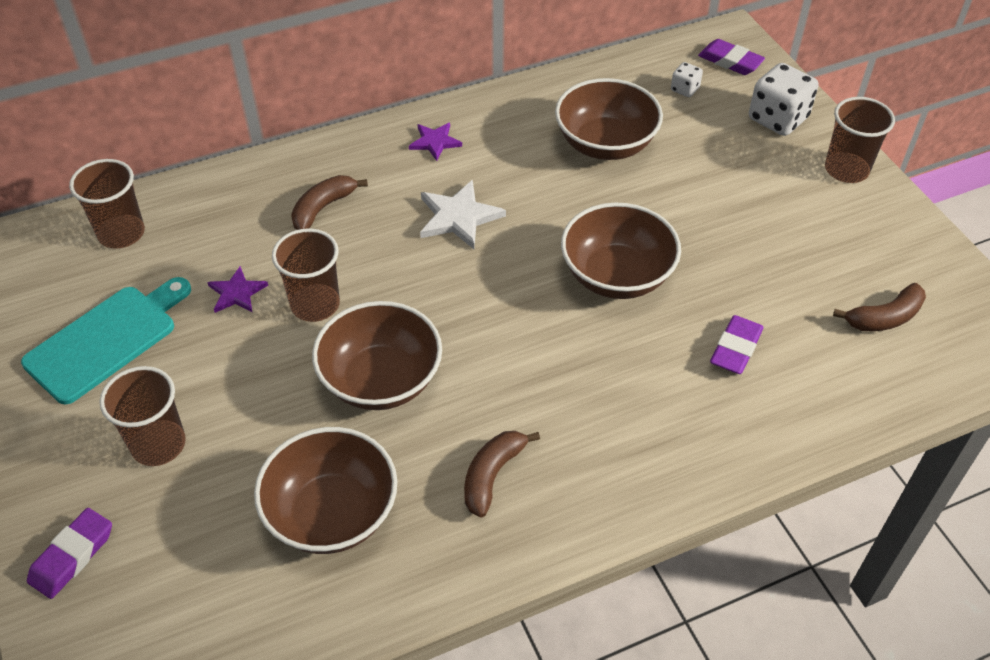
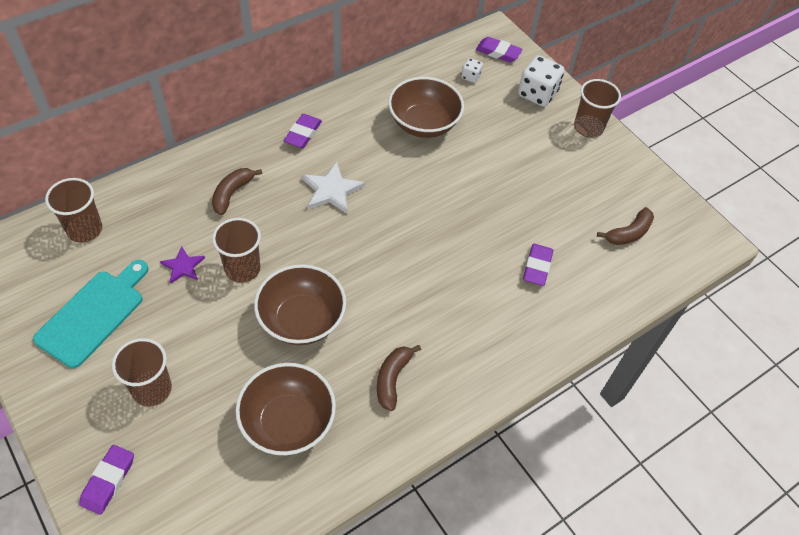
camera: 15 degrees left, 5 degrees up
purple star [409,122,462,161] -> purple eraser [284,114,322,148]
brown bowl [561,203,681,299] -> none

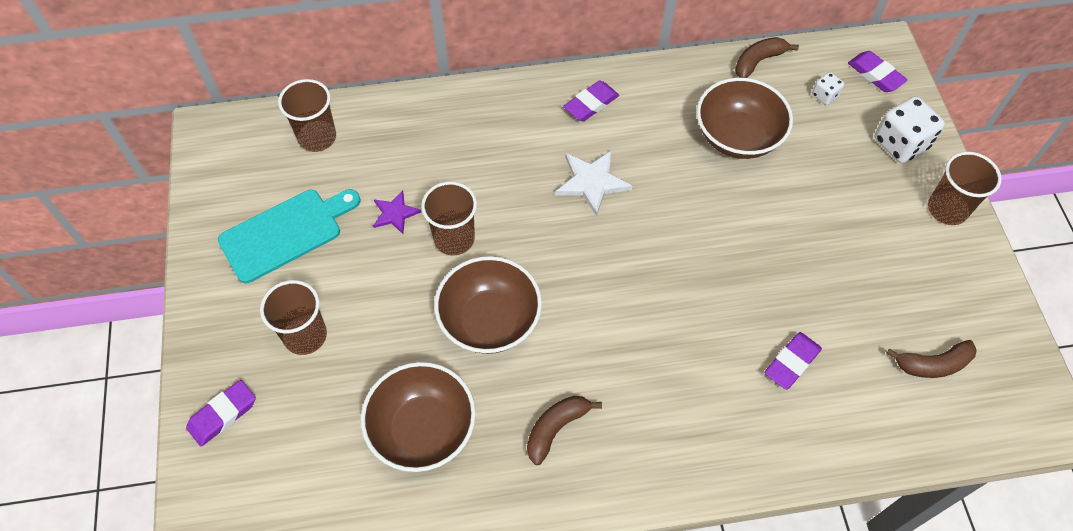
camera: 30 degrees right, 5 degrees up
brown banana [212,168,262,215] -> brown banana moved to [735,37,799,78]

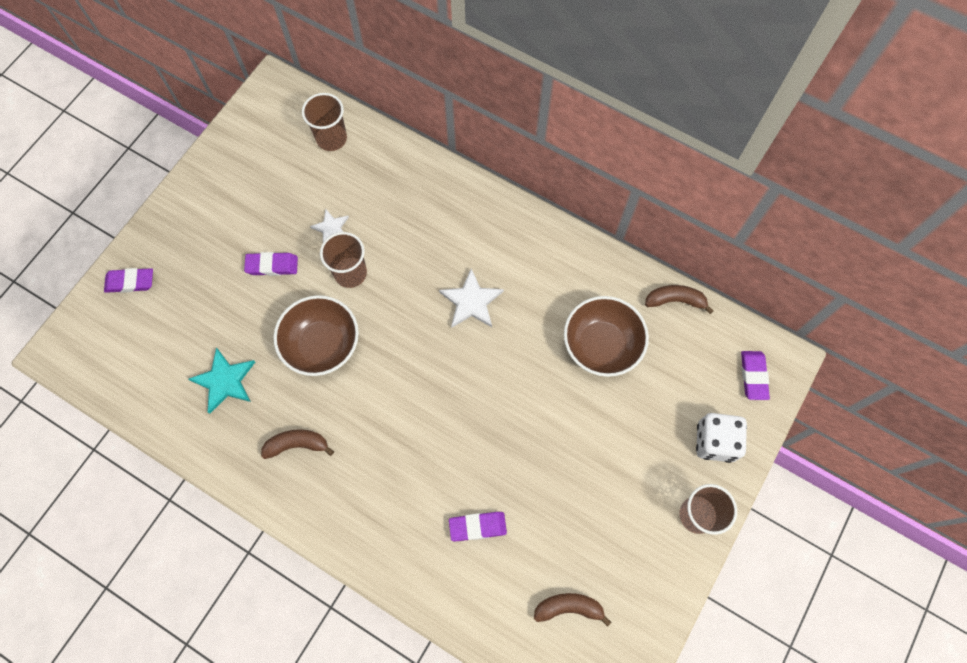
camera: 40 degrees right, 10 degrees up
turquoise cutting board [218,189,361,283] -> none
brown cup [260,280,327,355] -> none
brown bowl [361,362,476,472] -> turquoise star [188,348,255,414]
purple star [373,190,421,234] -> white star [310,209,349,242]
purple eraser [563,80,619,121] -> purple eraser moved to [244,252,298,276]
white dice [812,72,844,105] -> none
brown banana [886,340,977,378] -> brown banana turned 150 degrees clockwise [534,593,611,627]

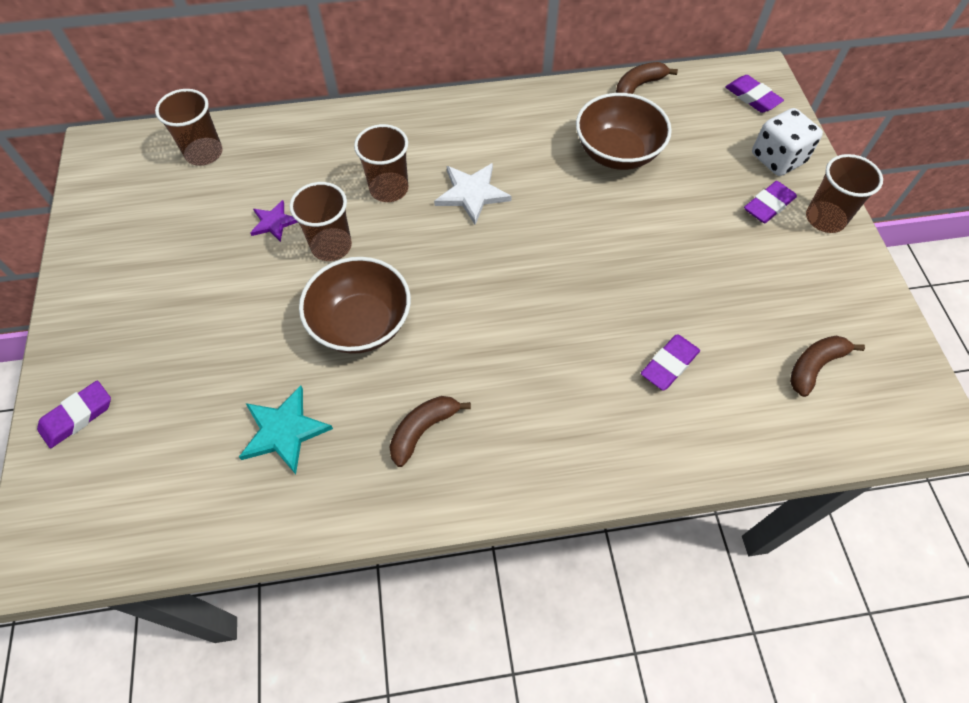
camera: 40 degrees left, 10 degrees down
purple eraser [244,252,298,276] -> purple eraser moved to [744,181,797,223]
white star [310,209,349,242] -> purple star [250,200,298,242]
none -> brown cup [354,124,408,202]

